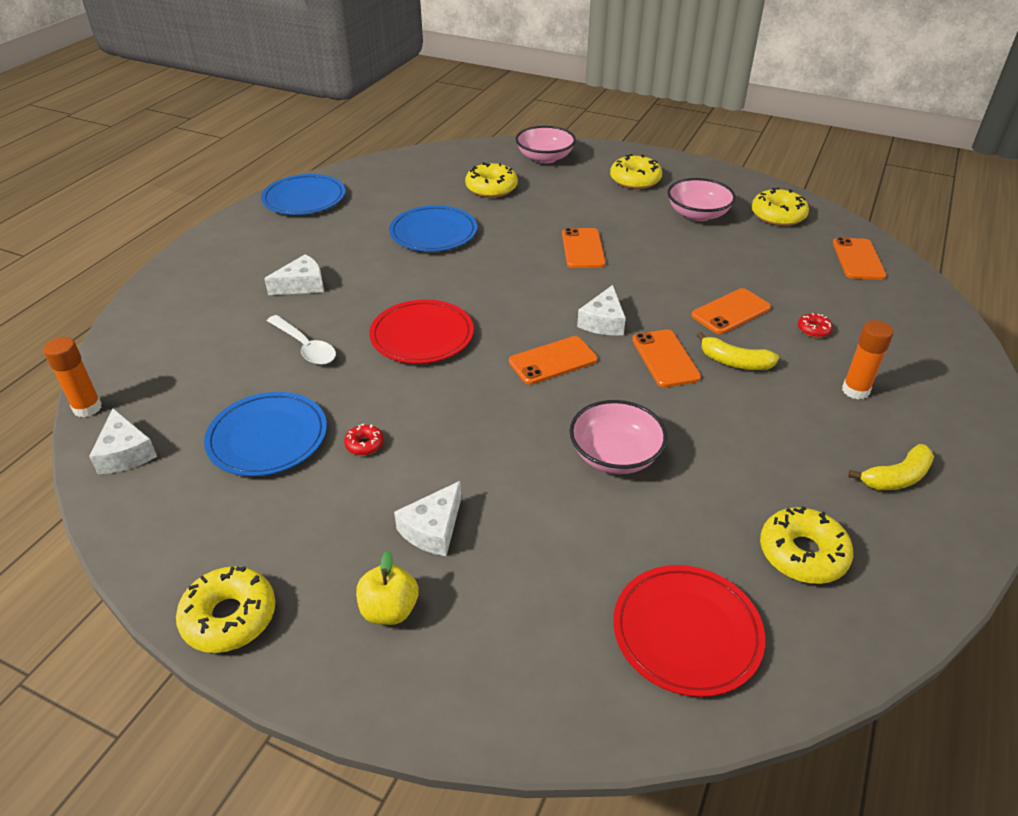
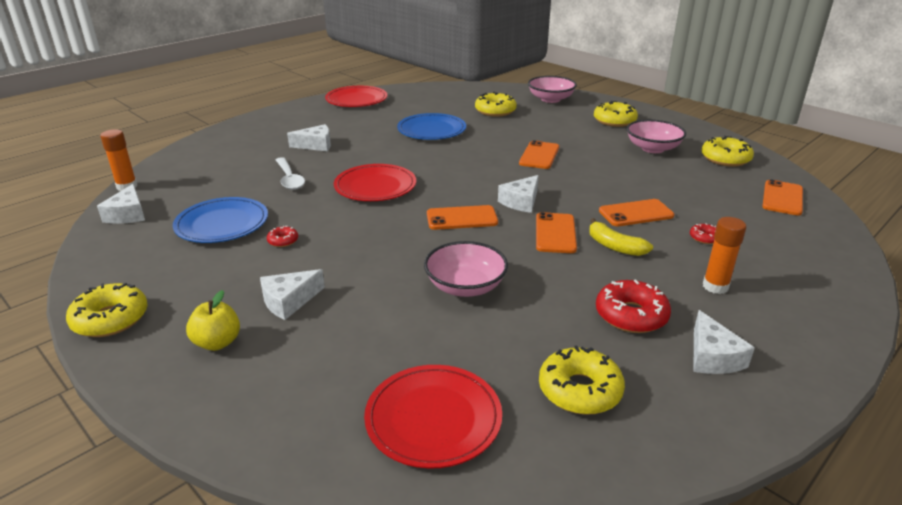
camera: 20 degrees right, 10 degrees down
blue plate [261,174,345,215] -> red plate [325,86,388,107]
yellow banana [848,444,934,490] -> white cheese [693,310,755,374]
none -> red donut [596,279,671,333]

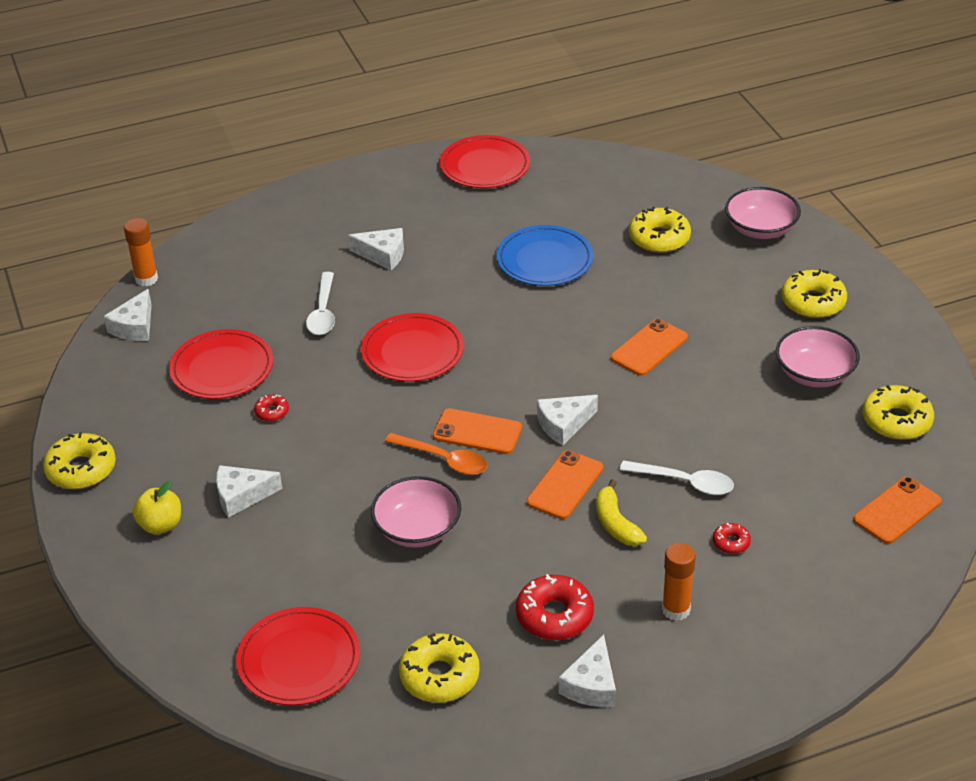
camera: 25 degrees right, 10 degrees up
blue plate [173,197,268,243] -> red plate [169,329,273,399]
orange phone [599,199,674,226] -> white spoon [620,460,734,495]
none -> orange spoon [385,433,488,475]

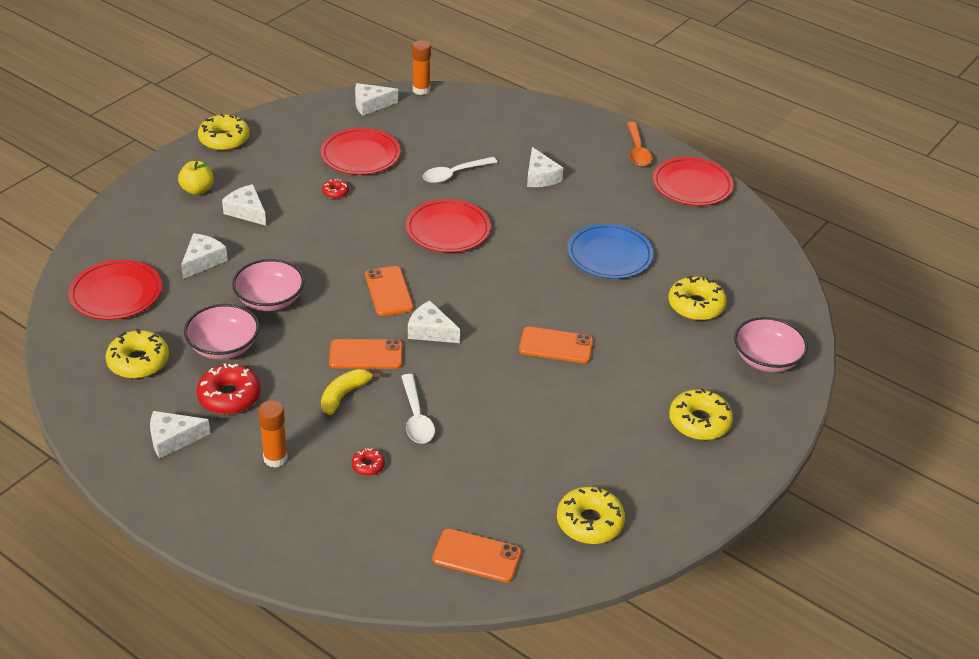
camera: 55 degrees right, 0 degrees up
orange spoon [385,433,488,475] -> orange spoon moved to [627,122,652,167]
pink bowl [776,326,860,388] -> pink bowl moved to [184,304,259,360]
none -> white cheese [181,233,228,279]

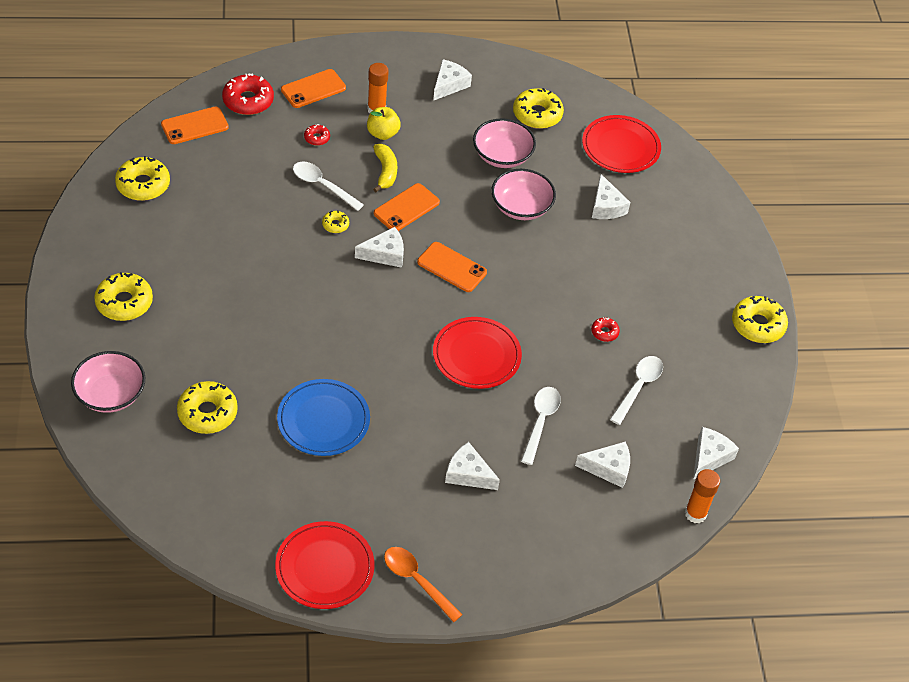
camera: 135 degrees right, 10 degrees up
yellow apple [178,161,214,195] -> yellow apple moved to [367,107,401,140]
red donut [196,363,261,414] -> red donut moved to [222,73,274,115]
white cheese [222,184,266,226] -> white cheese moved to [575,441,630,488]
red plate [321,128,401,175] -> white spoon [610,356,663,425]
orange phone [519,327,593,363] -> orange phone moved to [281,69,346,108]
none -> yellow donut [322,210,349,233]

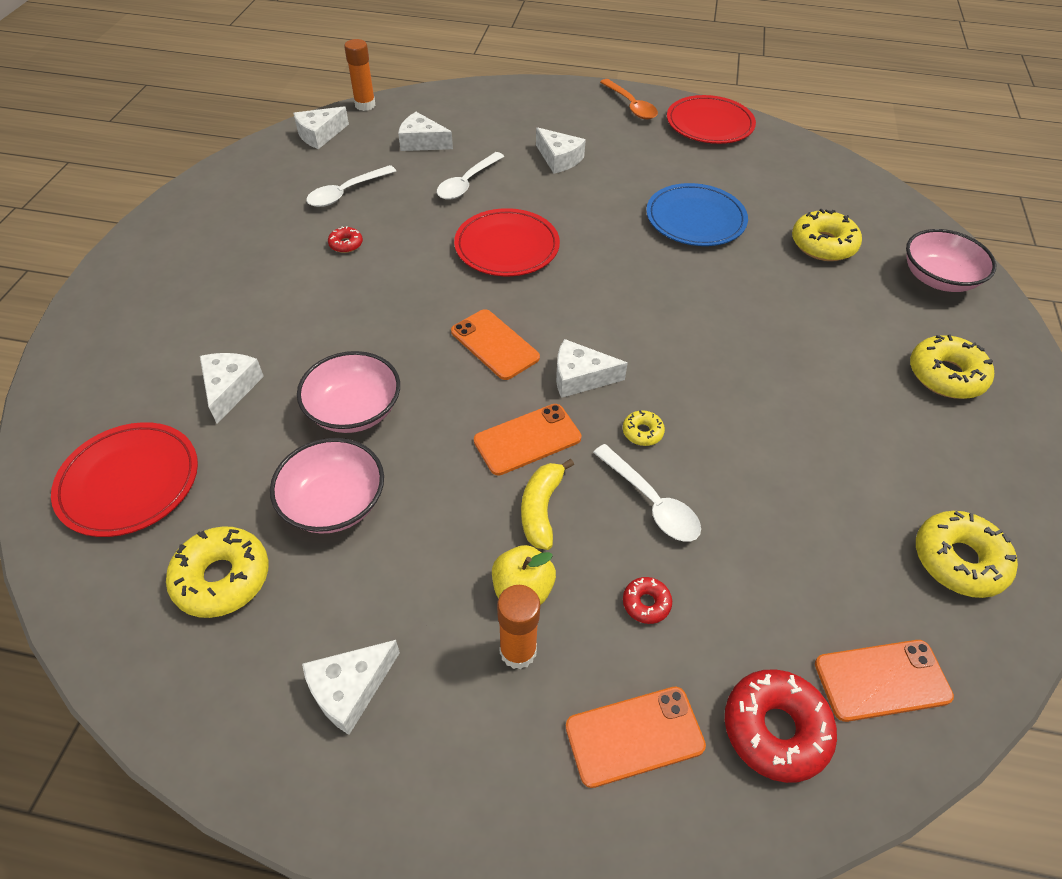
camera: 160 degrees left, 0 degrees up
yellow donut [732,296,788,343] -> none

